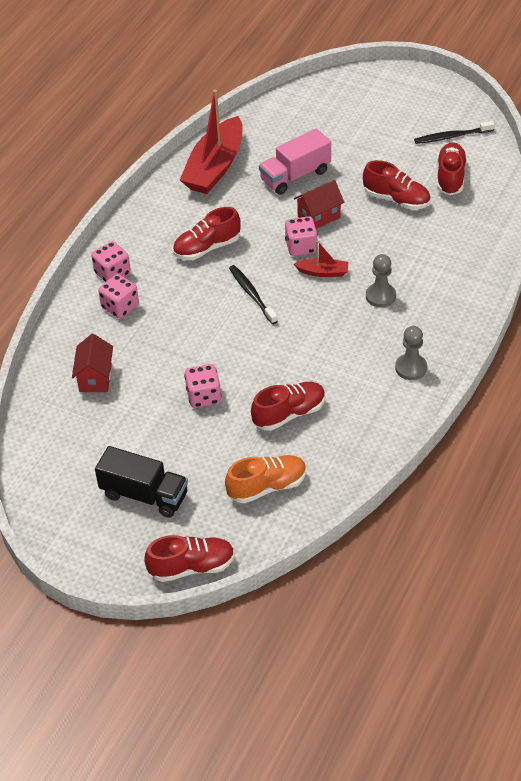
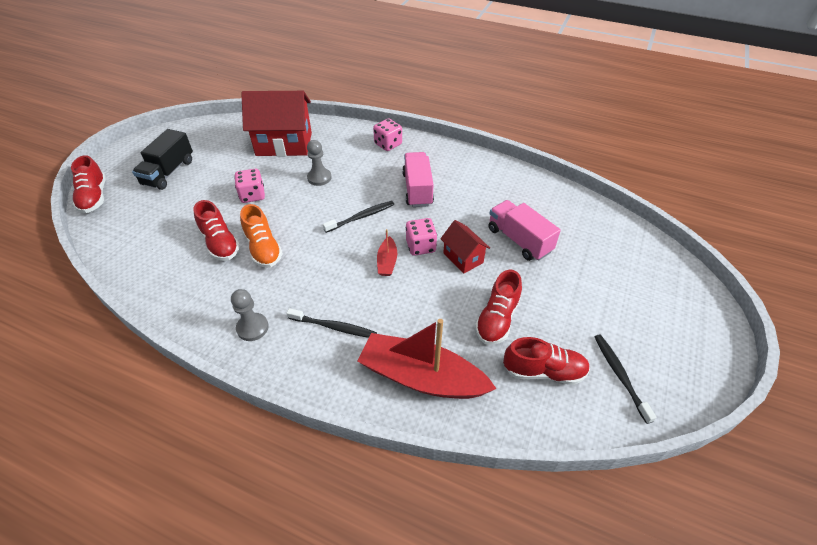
camera: 85 degrees right, 0 degrees up
red house [72,334,113,392] -> red house [241,91,312,156], size x1.91
pink dice [98,274,139,319] -> none
red shoe [173,207,241,260] -> pink truck [402,152,434,207]
red boat [180,90,243,194] -> red boat moved to [358,319,497,399]
orange shoe [225,455,306,503] -> orange shoe moved to [240,204,283,268]
grey pawn [366,254,396,307] -> grey pawn moved to [307,140,332,186]
none -> black toothbrush [286,308,377,338]

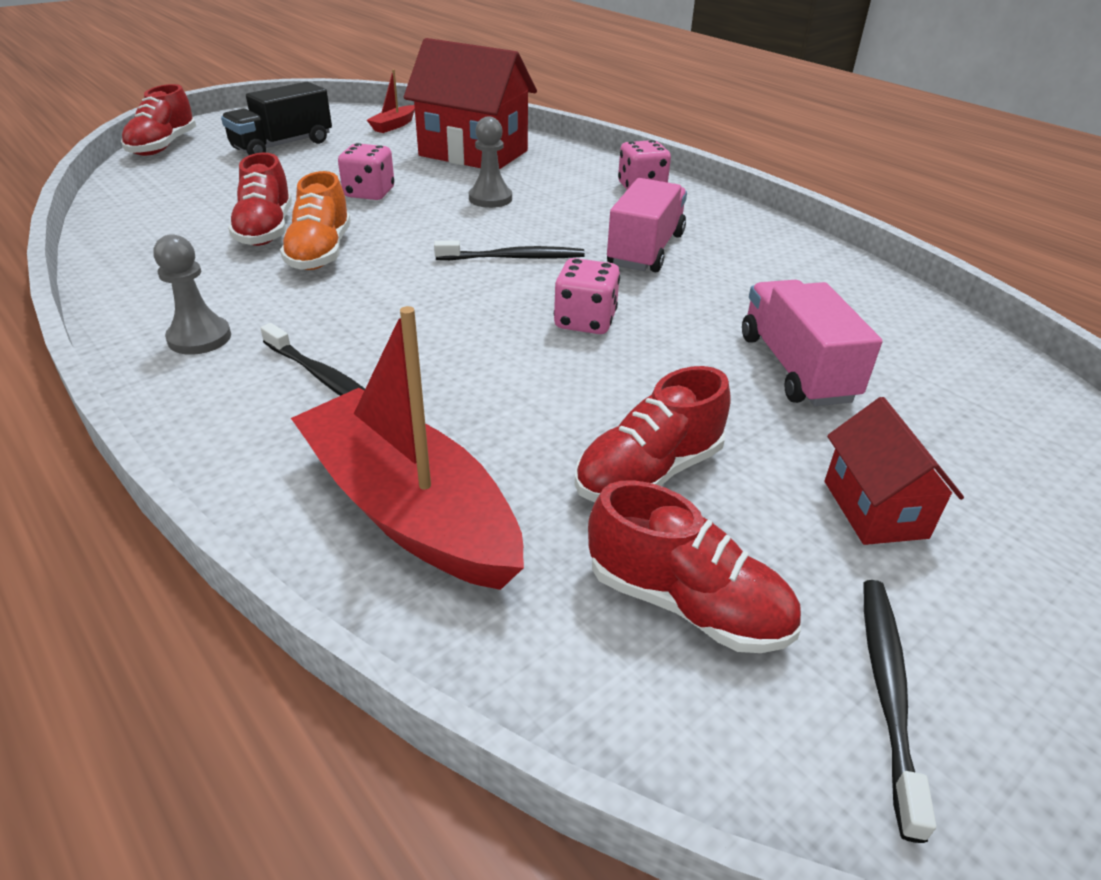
camera: 25 degrees right, 10 degrees down
red boat [377,229,397,276] -> red boat moved to [367,70,415,133]
red house [440,220,490,273] -> red house moved to [825,397,964,545]

